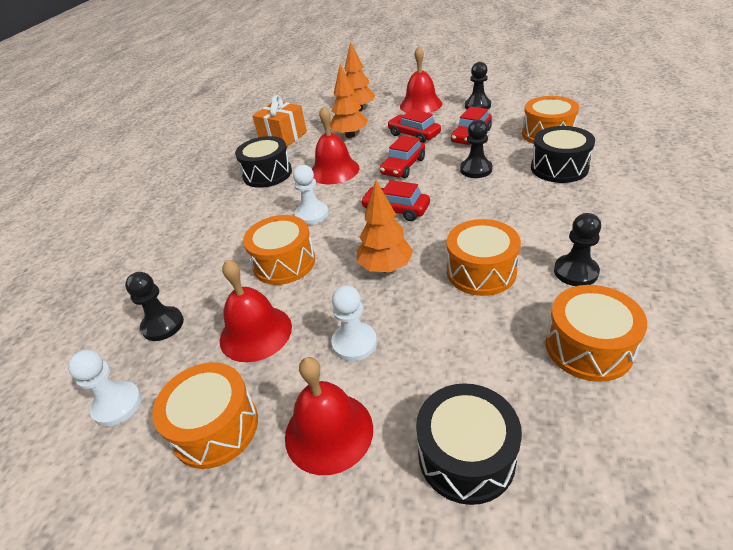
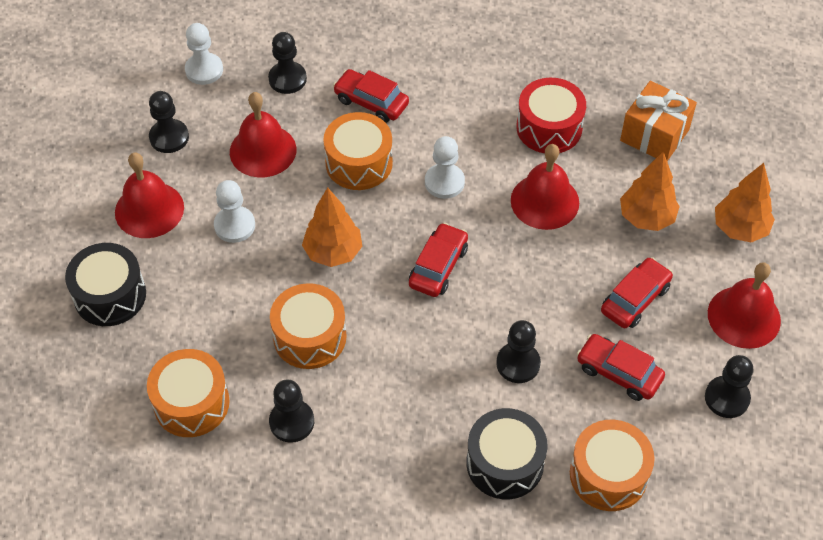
camera: 85 degrees right, 15 degrees up
orange drum [152,362,258,469] -> black pawn [149,91,189,153]
black drum [235,136,292,188] -> red drum [516,78,586,153]
red car [380,135,425,178] -> red car moved to [333,69,409,123]

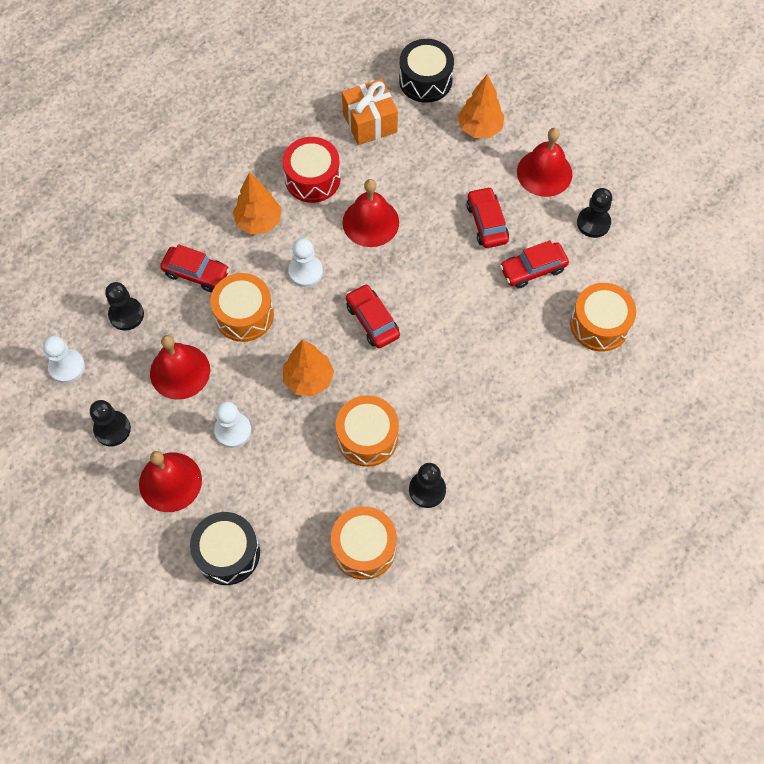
camera: 55 degrees left, 10 degrees up
red car [333,69,409,123] -> red car turned 135 degrees counterclockwise [160,244,230,292]
black drum [466,408,548,499] -> black drum moved to [399,39,454,103]
black pawn [496,320,541,383] -> none
orange tree [620,151,680,231] -> orange tree moved to [233,172,281,234]

